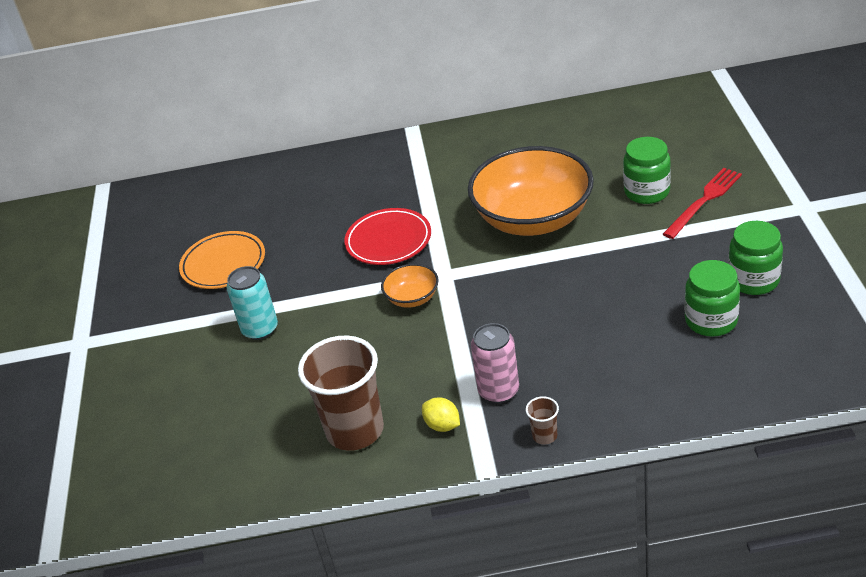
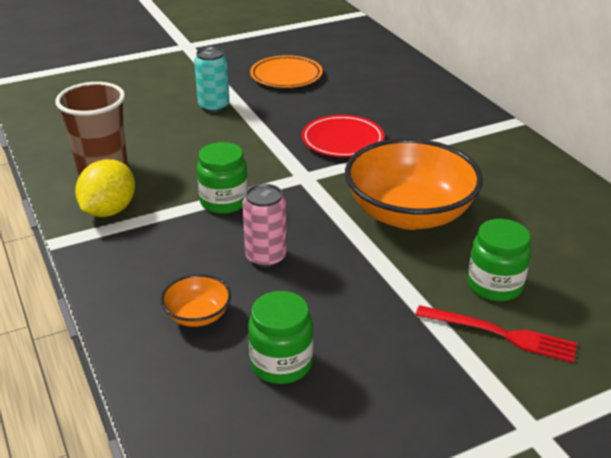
camera: 65 degrees right, 5 degrees down
orange bowl [381,264,439,308] -> orange bowl moved to [161,274,231,327]
yellow lemon [422,397,460,432] -> yellow lemon [75,159,135,217], size x1.83
pink can [471,323,519,403] -> pink can moved to [242,184,287,268]
brown cup [526,396,559,445] -> none
green jar [728,221,783,295] -> green jar moved to [197,142,248,214]

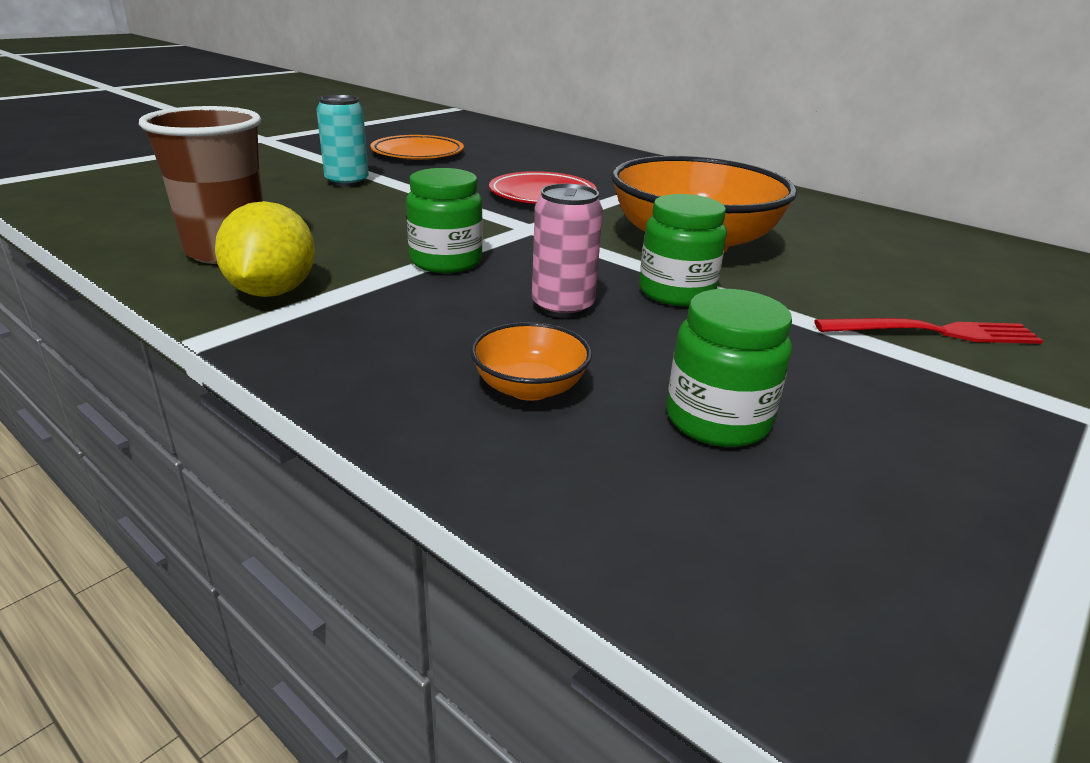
camera: 25 degrees left, 5 degrees down
green jar [468,219,531,301] -> green jar moved to [639,194,727,306]

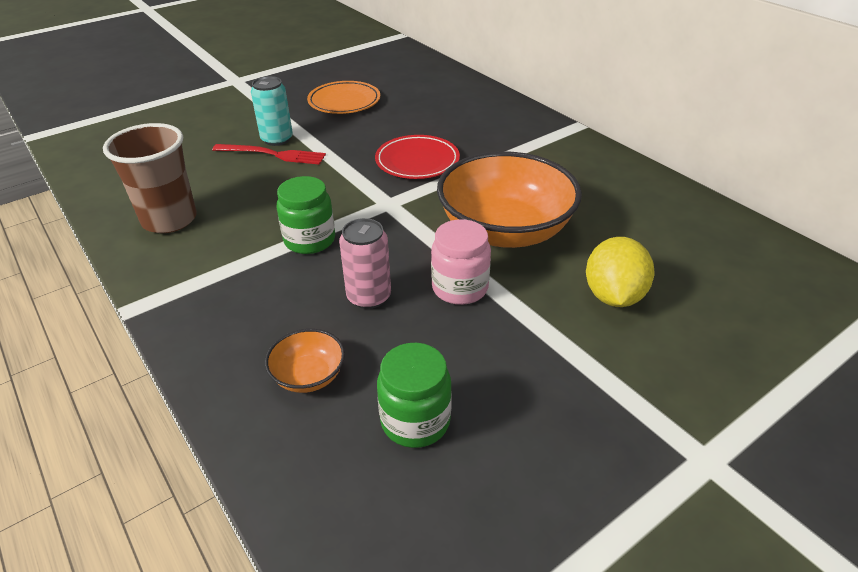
camera: 15 degrees right, 10 degrees up
yellow lemon [215,201,315,297] -> yellow lemon moved to [586,237,654,307]
green jar [639,194,727,306] -> pink jar [431,219,491,305]
red fork [814,318,1043,344] -> red fork moved to [212,144,326,165]

